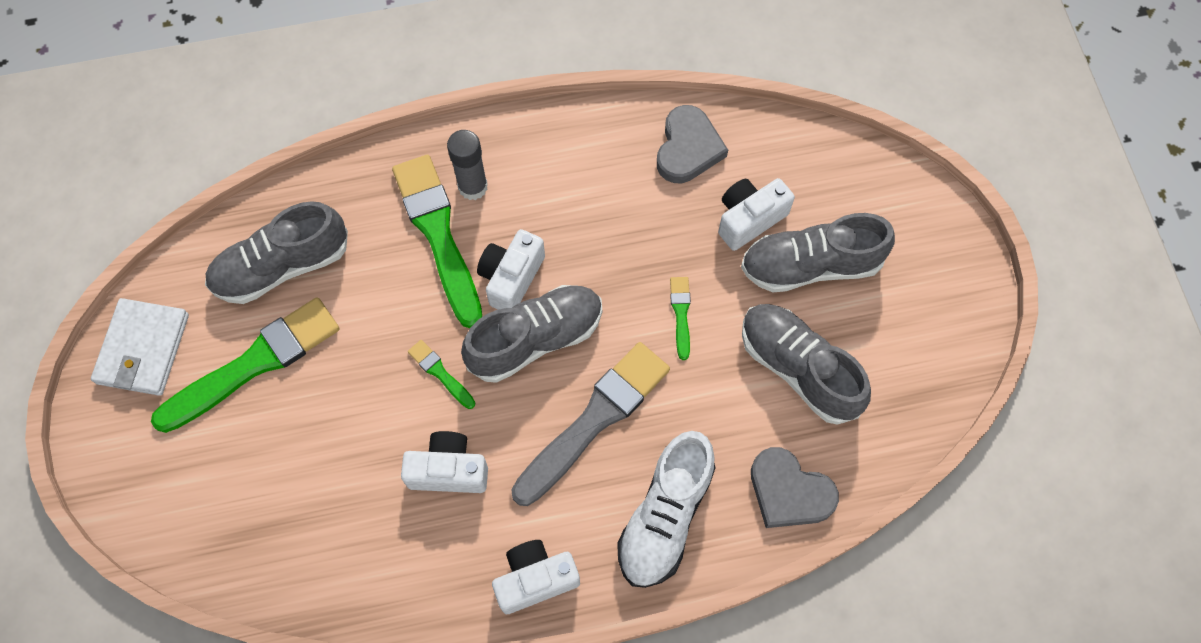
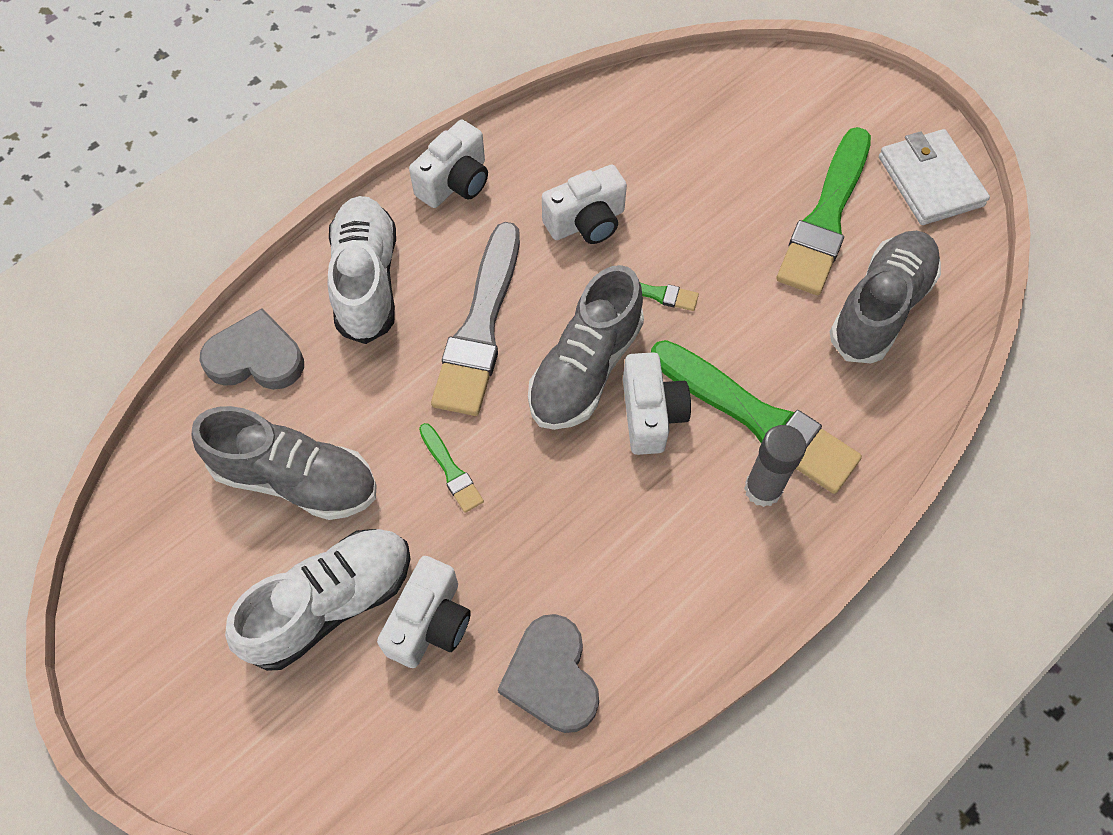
camera: 150 degrees right, 5 degrees down
grey shoe [741,213,895,292] -> white shoe [225,529,411,671]

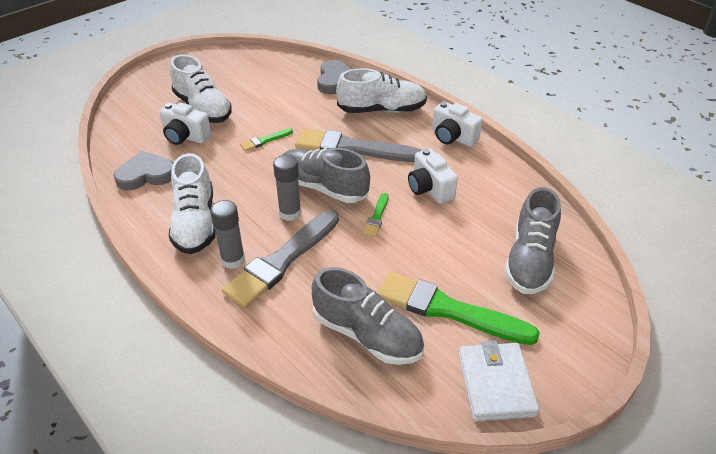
camera: 90 degrees right, 20 degrees down
grey shoe [192,406,377,520] -> grey shoe moved to [504,187,561,294]
white camera [623,352,691,455] -> grey glue stick [273,155,301,221]
green brush [651,340,862,494] -> grey brush [222,210,339,308]
white wallet [879,129,990,225] -> white wallet turned 75 degrees counterclockwise [459,340,539,422]
none -> white shoe [169,153,216,254]

